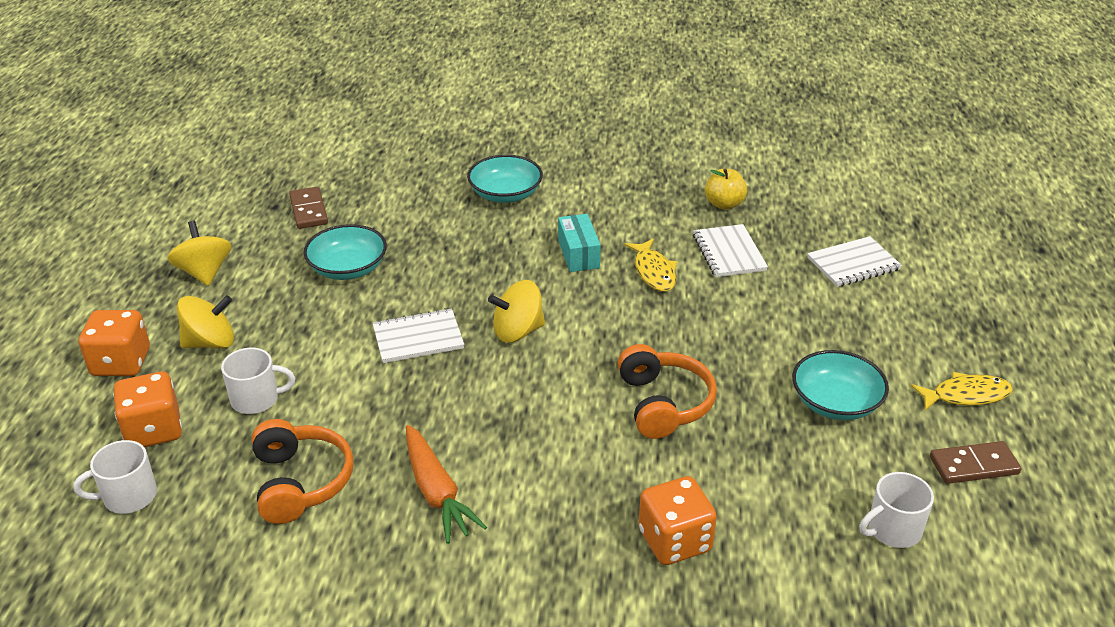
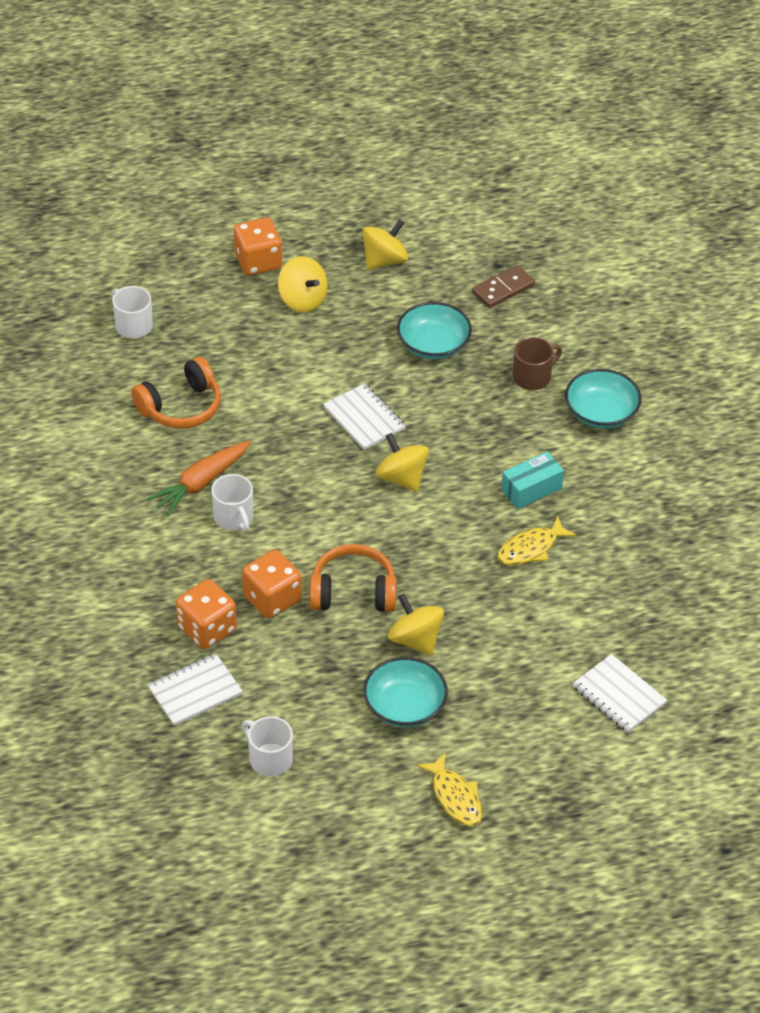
camera: 70 degrees right, 10 degrees up
orange dice [113,371,182,447] -> orange dice moved to [242,549,302,619]
white mug [221,348,295,414] -> white mug moved to [211,474,253,532]
orange headphones [617,344,717,439] -> orange headphones turned 150 degrees counterclockwise [309,544,397,612]
white notebook [693,224,768,277] -> white notebook moved to [147,653,243,726]
yellow apple [705,169,747,210] -> none
brown domino [930,441,1021,484] -> none
none -> yellow spinning top [388,594,444,655]
none -> brown mug [513,337,562,390]

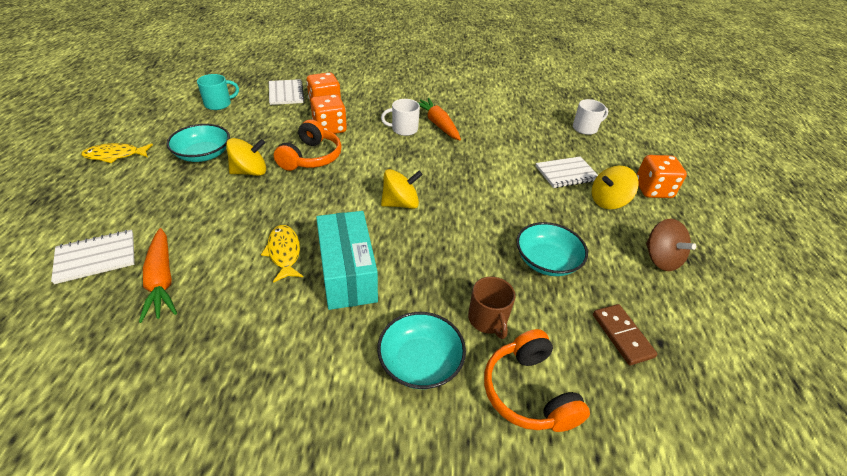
camera: 105 degrees right, 5 degrees down
orange headphones [131,357,221,429] -> orange headphones moved to [484,329,590,432]
white mug [242,716,293,777] -> turquoise mug [197,74,239,110]
white notebook [323,383,406,450] -> white notebook moved to [536,156,598,188]
yellow spinning top [362,219,408,270] -> brown spinning top [646,219,696,271]
turquoise box [501,452,564,509] -> turquoise box [316,211,378,310], size x1.67
none -> orange carrot [139,228,177,323]

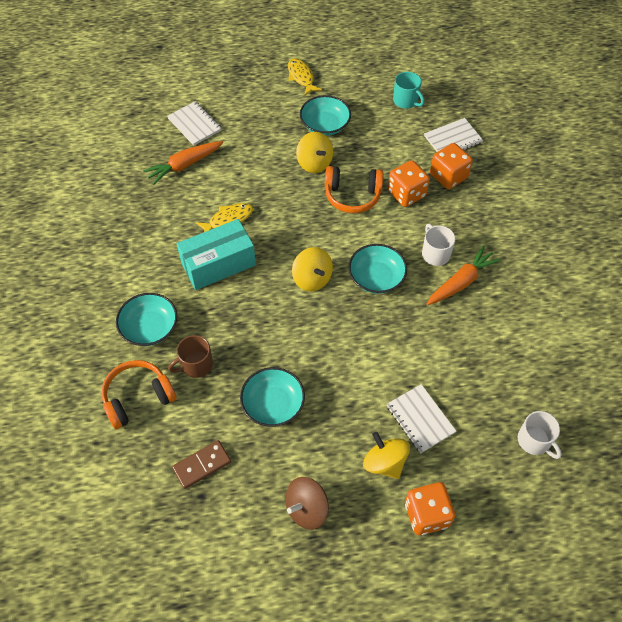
camera: 80 degrees right, 15 degrees up
none -> turquoise bowl [348,244,407,294]

